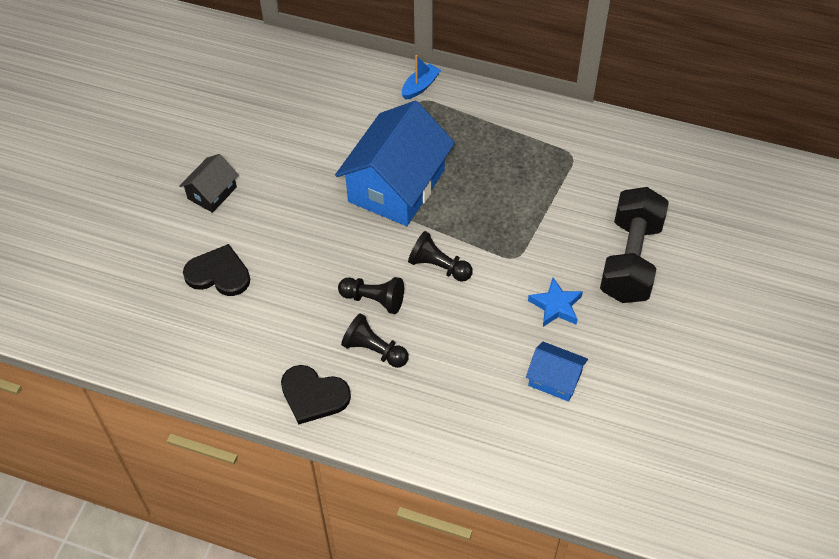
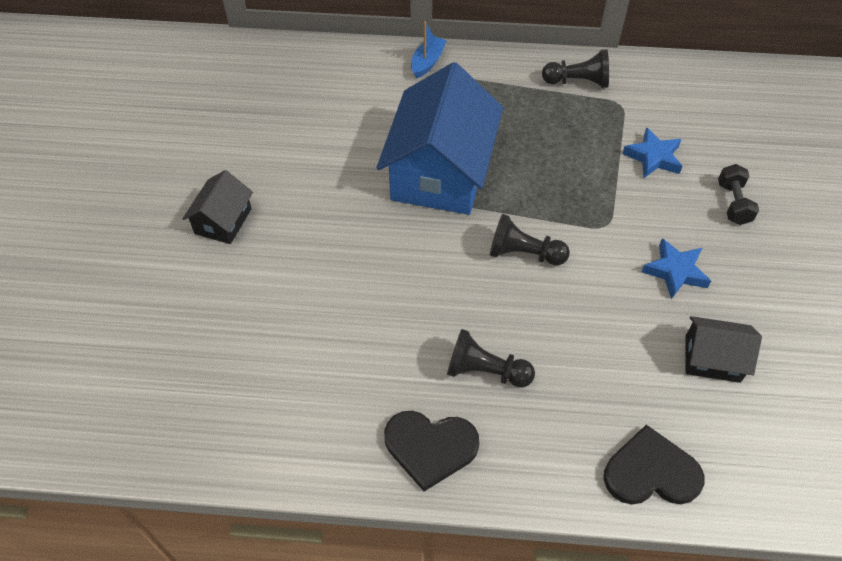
camera: 15 degrees left, 0 degrees up
black heart [183,244,250,296] -> black heart moved to [603,425,705,505]
black pawn [338,277,404,314] -> black pawn moved to [542,49,609,88]
blue house [526,341,588,402] -> black house [685,316,762,383]
black dumbbell [600,187,669,303] -> black dumbbell [718,164,759,225], size x0.45
none -> blue star [622,127,683,178]

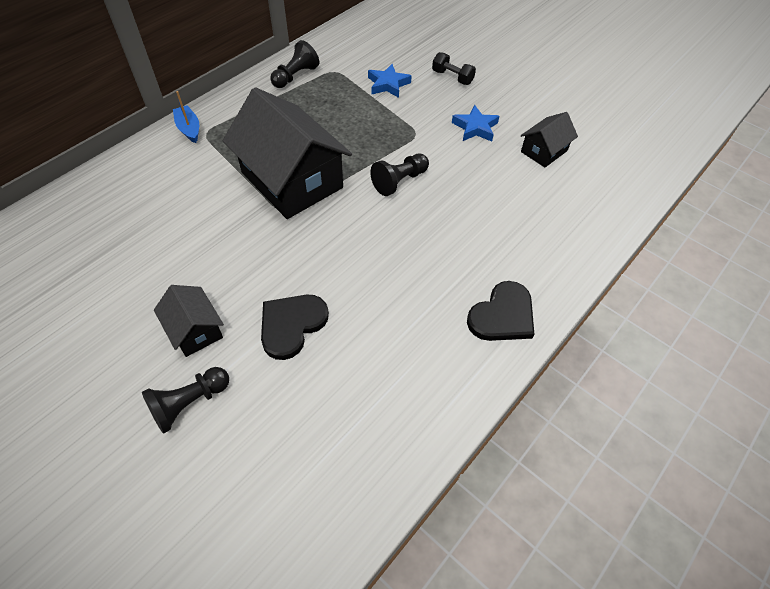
camera: 55 degrees left, 0 degrees up
blue house [377,62,503,215] -> black house [223,87,352,219]
black pawn [447,329,535,387] -> black pawn moved to [142,367,229,434]
black heart [603,425,705,505] -> black heart moved to [261,295,329,360]

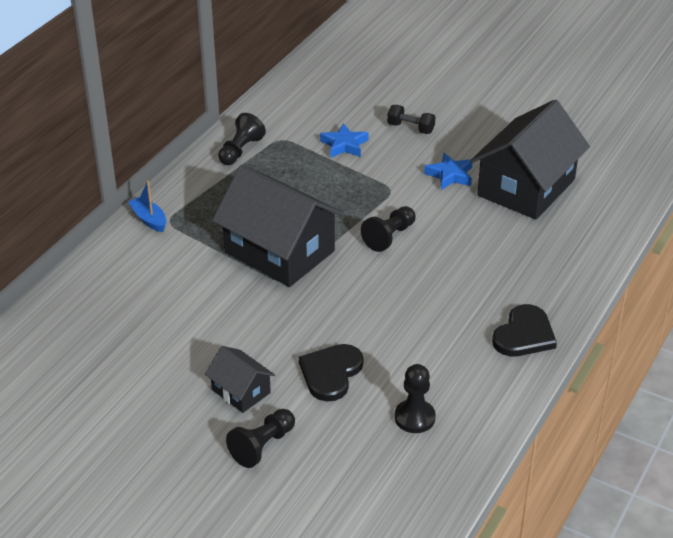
camera: 10 degrees left, 15 degrees down
black house [521,112,578,167] -> black house [470,100,590,220], size x2.09
none -> black pawn [394,364,436,433]

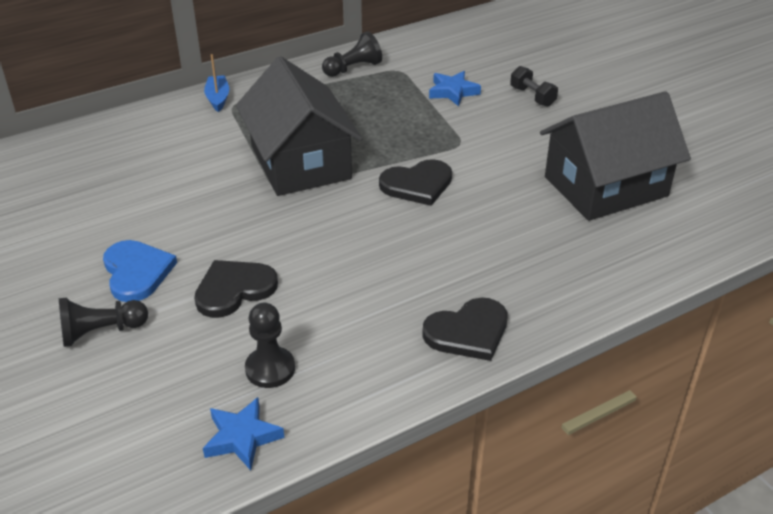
camera: 30 degrees right, 0 degrees up
black house [205,346,275,413] -> blue heart [103,240,177,302]
black pawn [361,206,416,252] -> black heart [379,159,452,206]
blue star [424,153,472,190] -> blue star moved to [203,397,284,470]

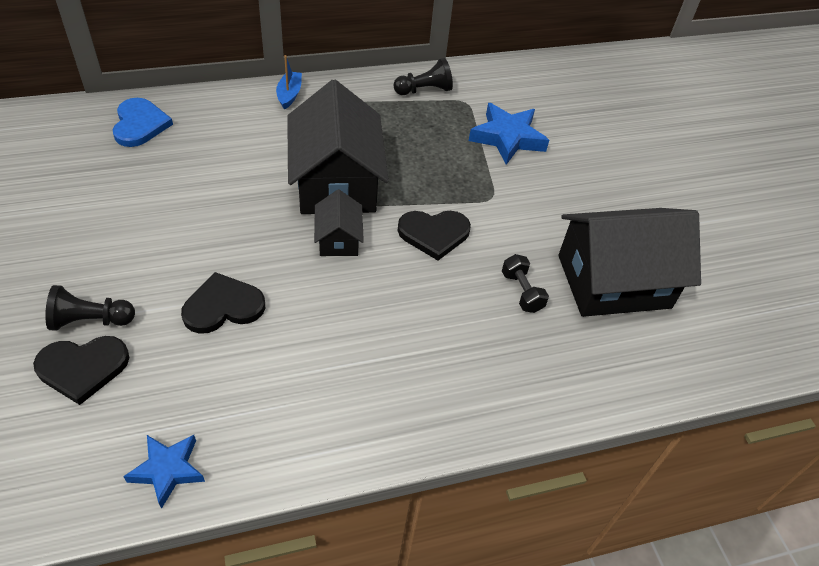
camera: 10 degrees right, 10 degrees up
blue heart [103,240,177,302] -> blue heart moved to [113,98,173,147]
black pawn [245,303,295,388] -> none
black heart [422,297,508,361] -> black heart moved to [33,336,129,405]
blue star [429,71,481,106] -> blue star [469,103,549,165], size x1.53
black dumbbell [510,66,558,107] -> black dumbbell moved to [502,254,549,313]
none -> black house [314,190,364,256]

